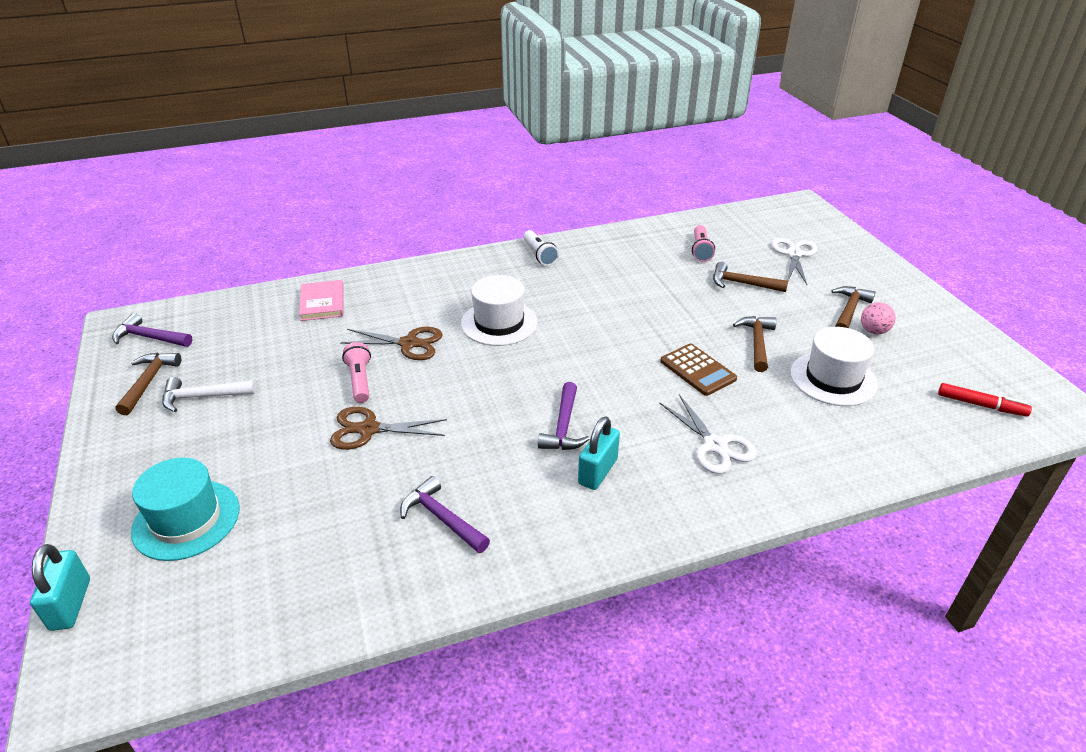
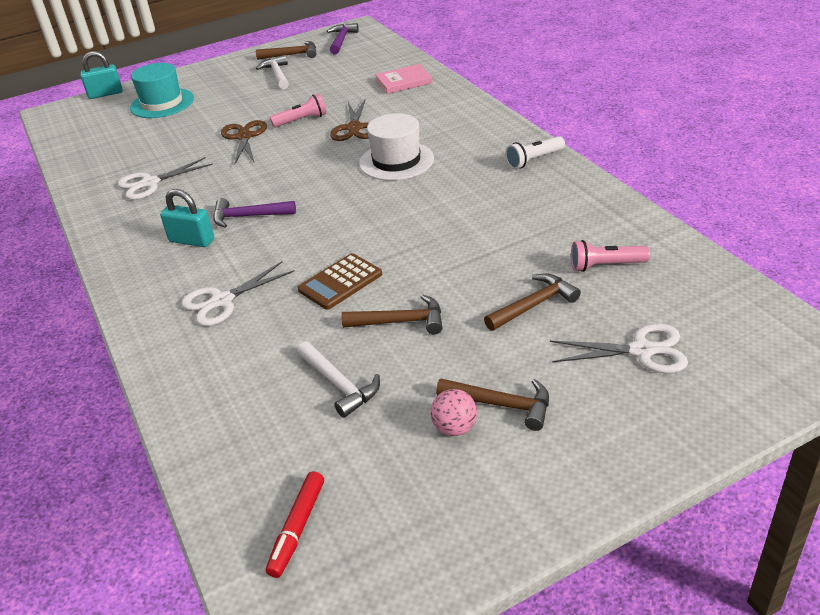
camera: 85 degrees right, 0 degrees up
purple hammer [400,476,490,553] -> white scissors [117,157,213,200]
brown hammer [713,262,788,292] -> brown hammer turned 45 degrees clockwise [484,273,581,331]
white hat [790,327,878,406] -> white hammer [297,341,380,418]

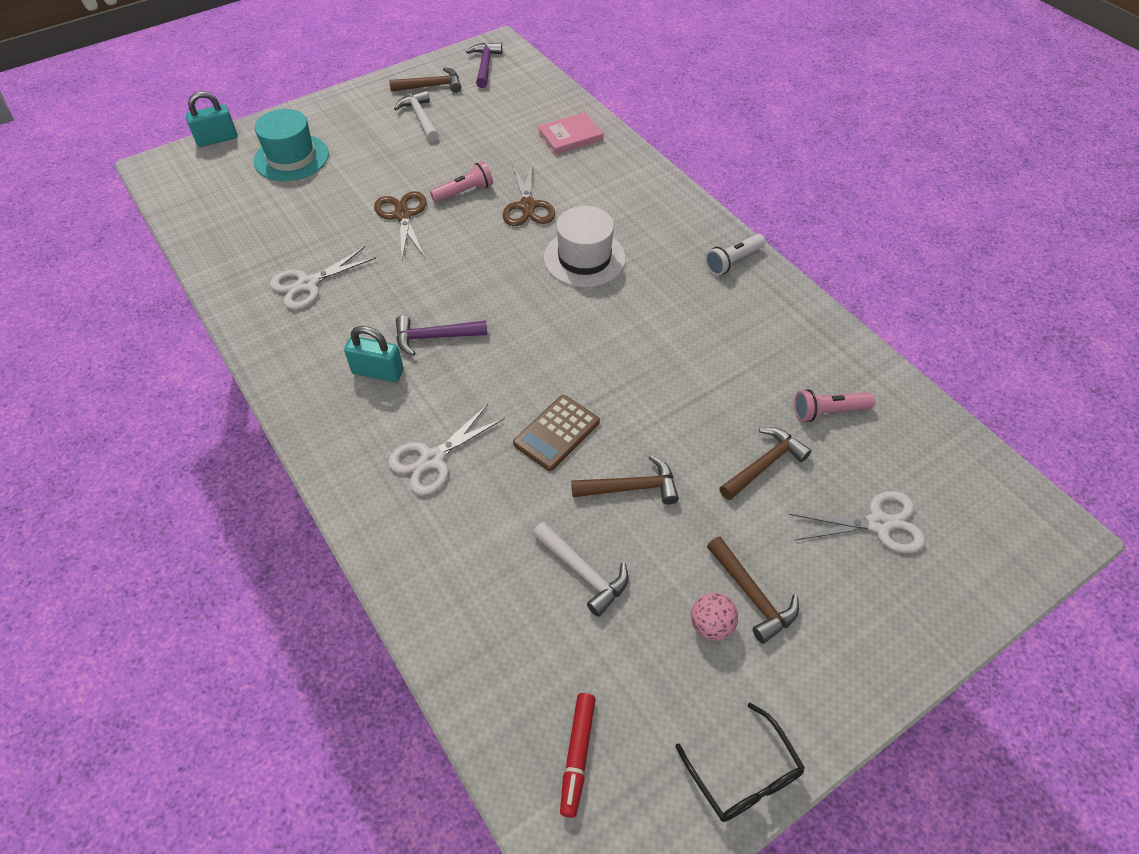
camera: 10 degrees left, 15 degrees up
brown hammer [436,378,549,431] -> brown hammer turned 45 degrees clockwise [707,536,799,644]
none -> black glasses [675,703,805,822]

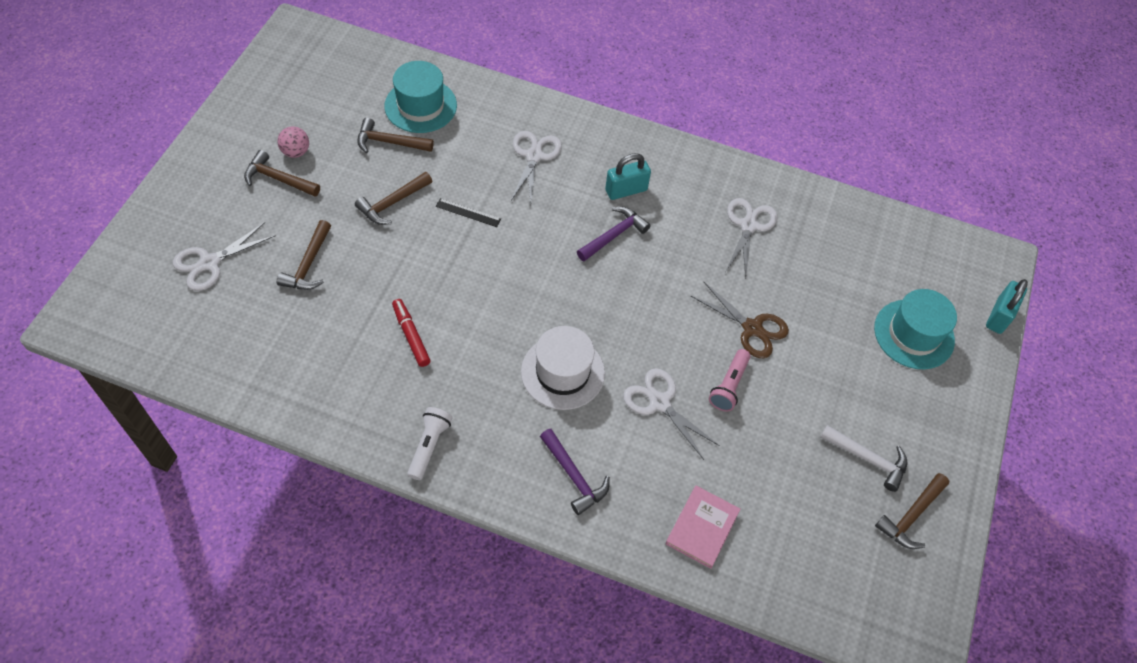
camera: 140 degrees right, 5 degrees up
purple hammer [466,43,502,88] -> purple hammer moved to [540,429,610,515]
brown scissors [503,164,555,226] -> white scissors [623,368,720,460]
brown calculator [513,395,600,471] -> black ruler [436,198,501,227]
white hammer [533,522,628,617] -> brown hammer [357,118,434,153]
red marker [560,693,595,818] -> red marker moved to [392,299,431,367]
black glasses [675,703,805,822] -> none
pink flashlight [794,389,875,422] -> none
none -> turquoise hat [385,61,457,133]

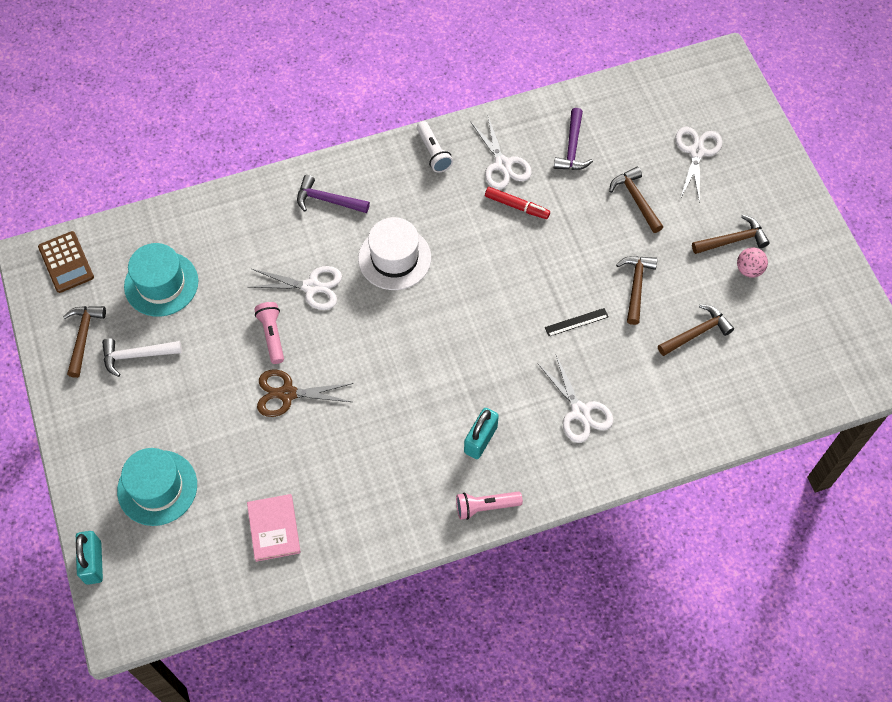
camera: 145 degrees right, 5 degrees up
turquoise hat [385,61,457,133] -> turquoise hat moved to [124,243,198,317]
purple hammer [577,207,651,261] -> purple hammer moved to [554,108,593,170]
pink book [666,486,741,569] -> pink book moved to [247,494,301,562]
white scissors [726,198,778,278] -> white scissors moved to [470,116,532,190]
none -> brown calculator [38,231,94,293]
none -> pink flashlight [456,491,523,520]

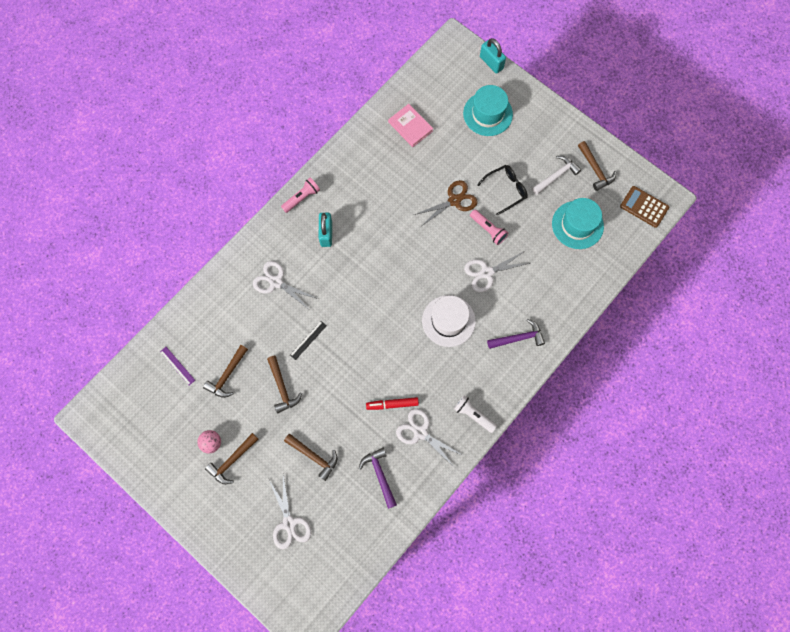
camera: 150 degrees right, 10 degrees up
none -> purple ruler [160,347,195,385]
none -> black glasses [477,165,528,215]

